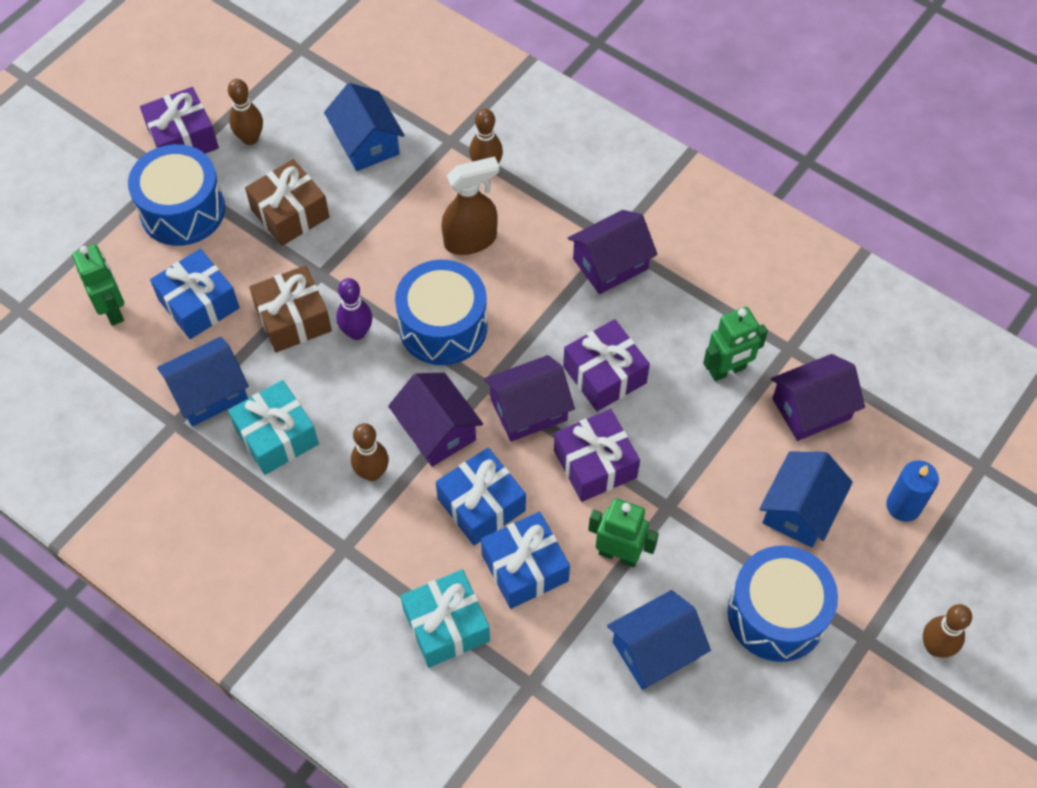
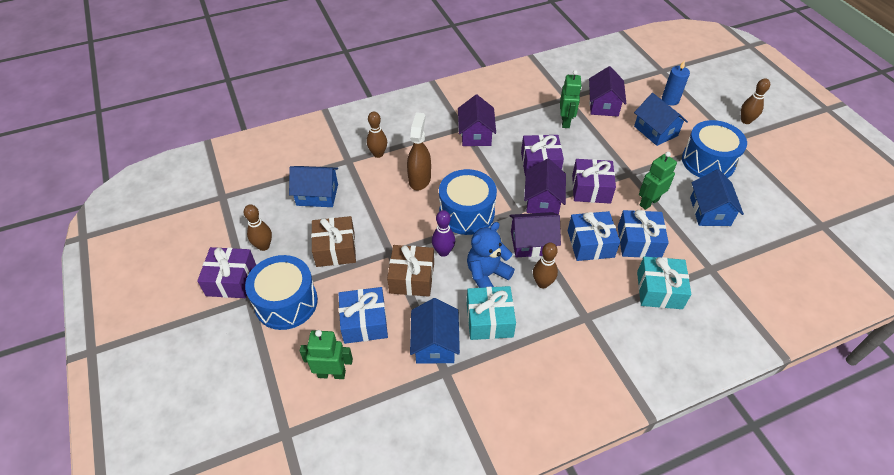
camera: 60 degrees left, 10 degrees down
none -> blue teddy bear [467,222,515,288]

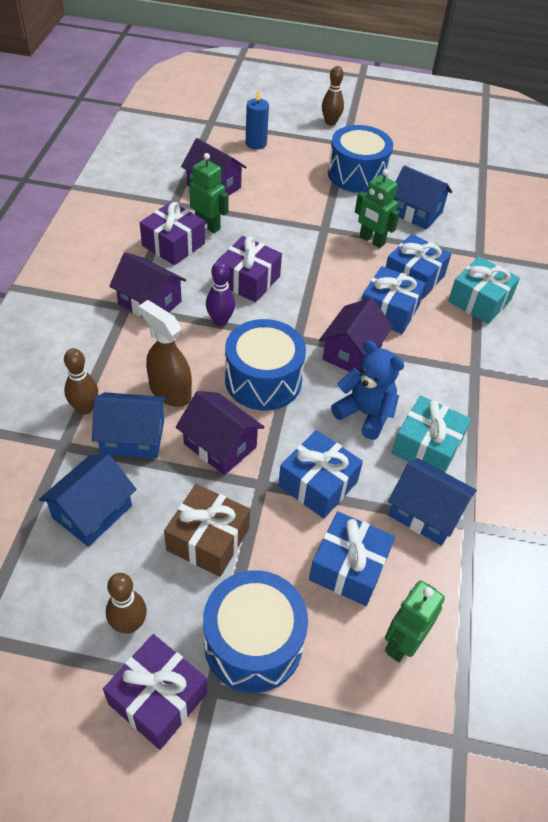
camera: 60 degrees left, 0 degrees up
brown gift [387,245,434,297] -> blue gift [278,430,363,519]
purple bowling pin [432,210,455,257] -> purple bowling pin moved to [206,261,235,326]
blue teddy bear [467,222,515,288] -> blue teddy bear turned 135 degrees clockwise [331,340,404,440]
purple house [524,159,566,215] -> purple house moved to [176,391,265,475]
brown bowling pin [533,243,558,289] -> none
purple gift [572,159,616,204] -> purple gift moved to [140,201,205,265]
blue house [634,93,688,146] -> blue house moved to [92,392,167,459]
green robot [639,152,677,210] -> green robot turned 45 degrees counterclockwise [355,169,400,248]

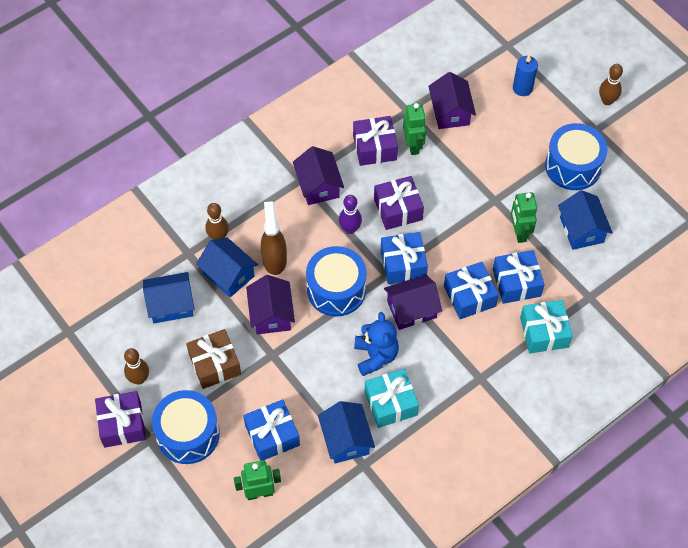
camera: 45 degrees right, 10 degrees up
blue gift [278,430,363,519] -> blue gift moved to [381,232,428,284]

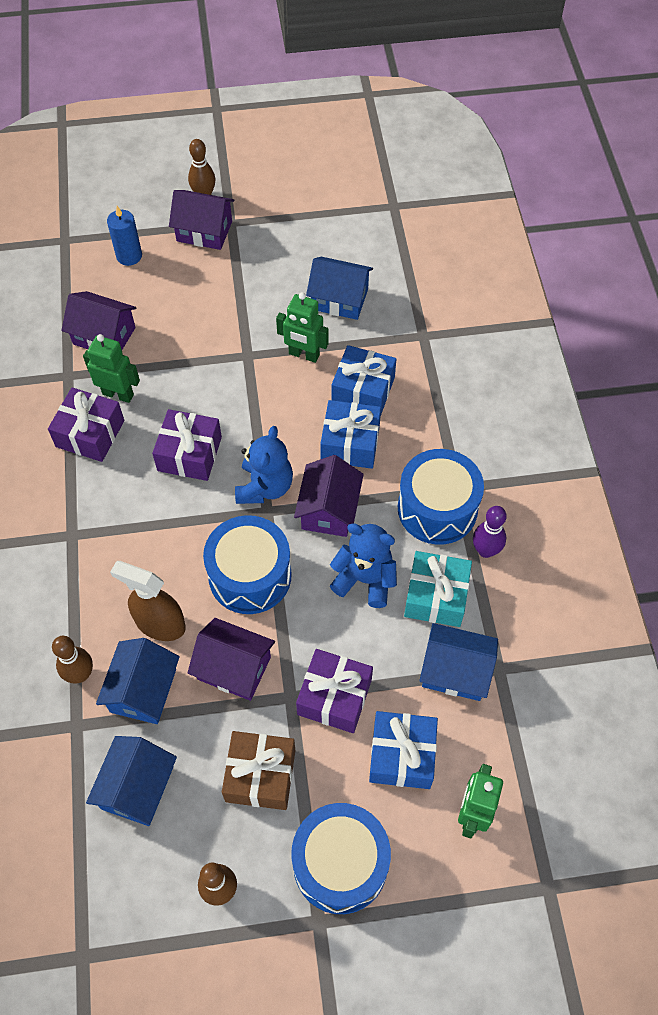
camera: 60 degrees left, 0 degrees up
purple gift [95,391,146,448] -> purple gift moved to [296,649,373,733]
blue house [196,237,258,297] -> blue house turned 60 degrees counterclockwise [96,638,180,724]
purple house [293,146,344,205] -> purple house moved to [169,190,234,250]
purple bowling pin [339,195,362,234] -> purple bowling pin moved to [473,506,507,558]
blue gift [381,232,428,284] -> blue teddy bear [235,426,293,504]
turquoise gift [520,300,573,353] -> none
blue drum [545,123,608,190] -> blue drum moved to [398,449,484,545]

